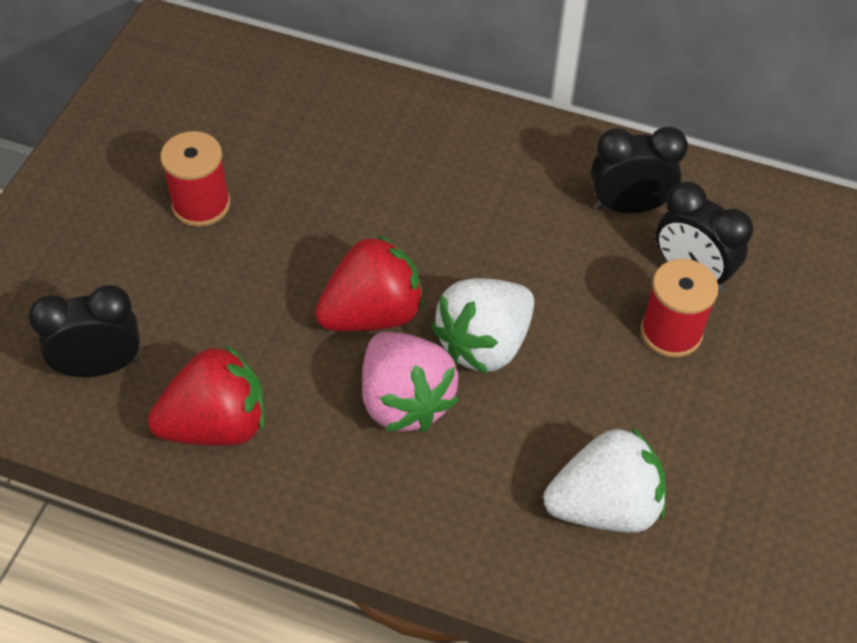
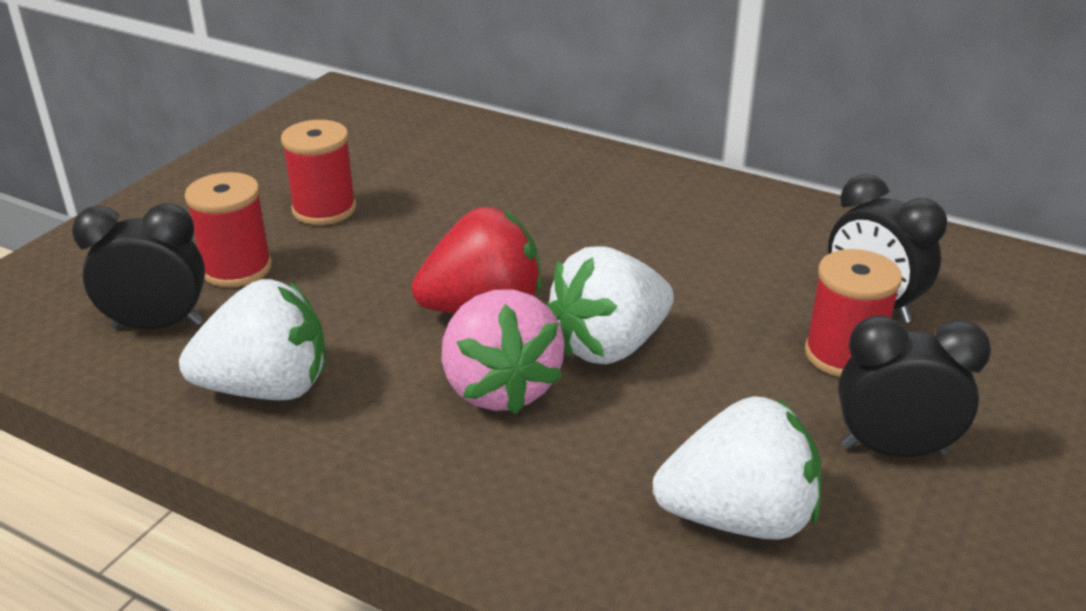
camera: 10 degrees right, 20 degrees down
red strawberry [148,345,265,446] -> white strawberry [179,279,325,400]
black clock [591,127,688,213] -> black clock moved to [838,315,991,457]
none -> red spool [185,172,272,287]

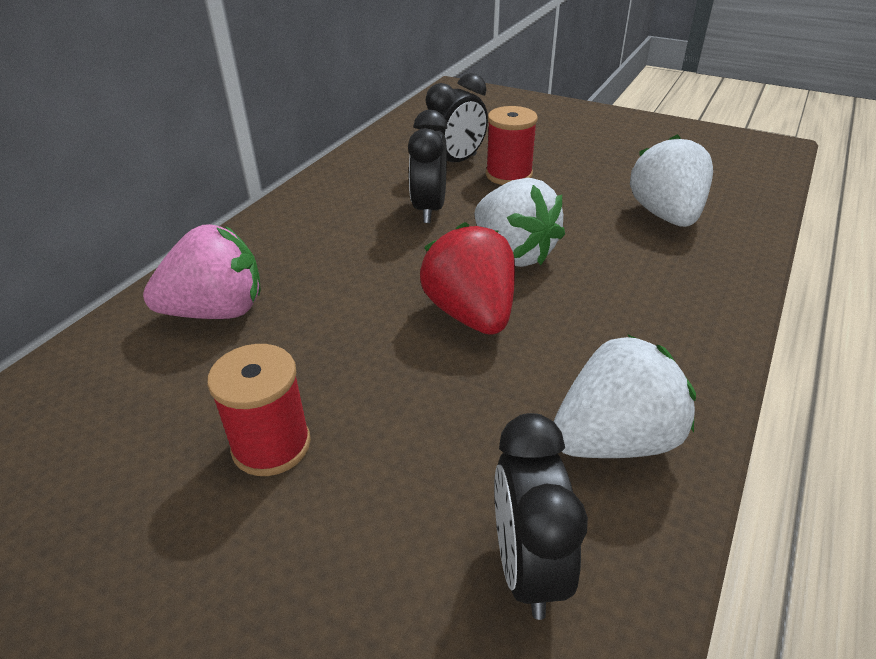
camera: 90 degrees left, 5 degrees up
white strawberry [179,279,325,400] -> white strawberry turned 75 degrees clockwise [553,334,696,458]
red spool [185,172,272,287] -> none
pink strawberry [441,289,565,414] -> pink strawberry moved to [143,224,261,319]
black clock [838,315,991,457] -> black clock moved to [408,110,447,223]

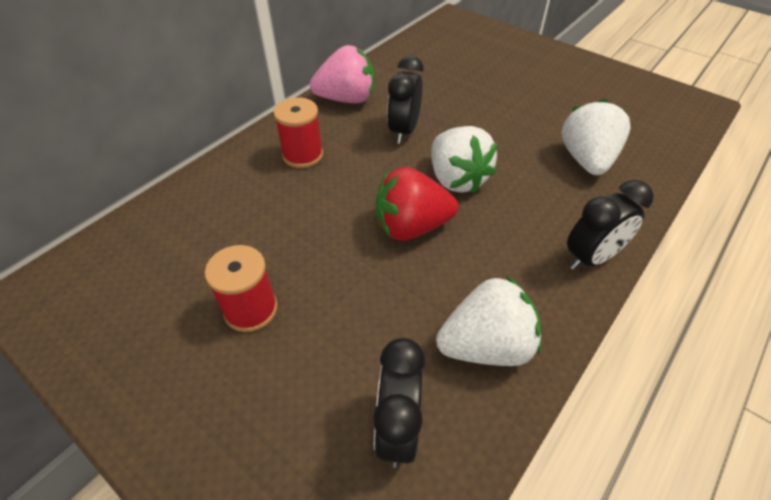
camera: 10 degrees right, 10 degrees up
pink strawberry [143,224,261,319] -> pink strawberry moved to [310,45,374,103]
red strawberry [420,222,515,335] -> red strawberry turned 90 degrees counterclockwise [376,167,458,240]
black clock [425,73,488,162] -> black clock moved to [567,180,654,270]
red spool [486,106,538,185] -> red spool moved to [273,98,323,168]

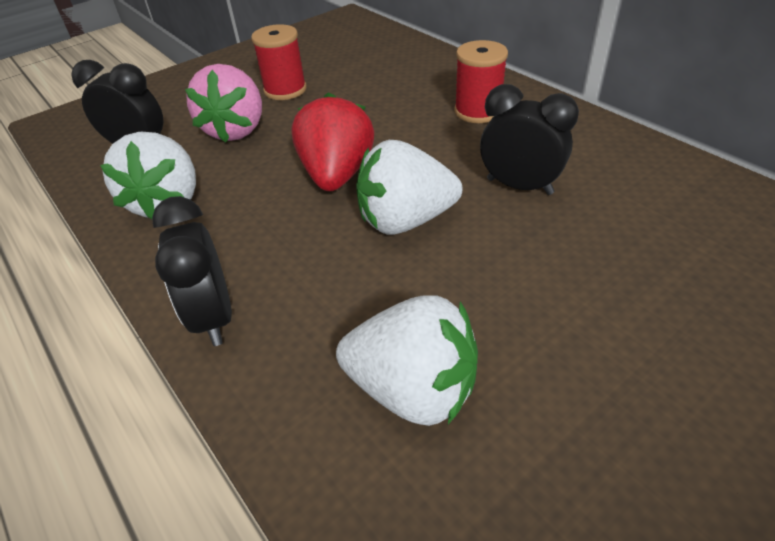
camera: 105 degrees right, 5 degrees down
pink strawberry [310,45,374,103] -> pink strawberry moved to [185,64,262,143]

